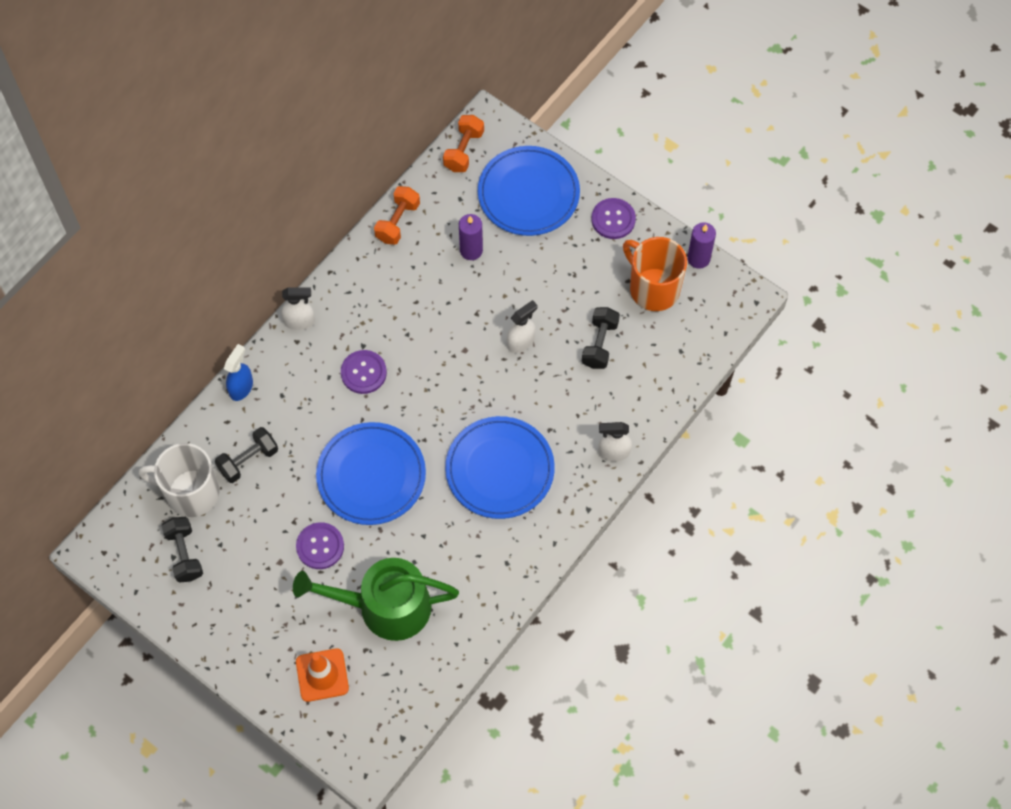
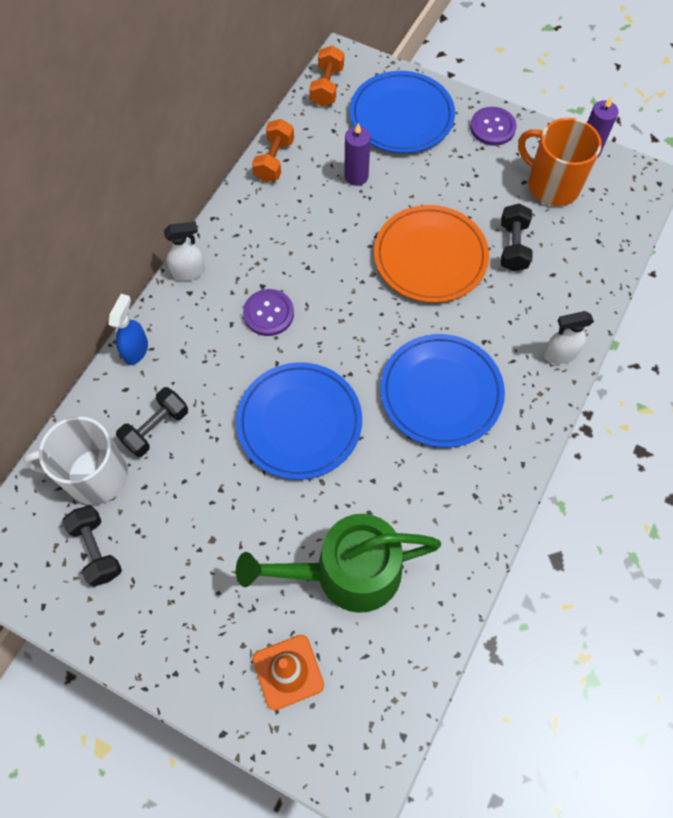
camera: 10 degrees left, 0 degrees up
purple button [296,522,344,569] -> none
white spray bottle [507,300,537,353] -> orange plate [374,205,489,303]

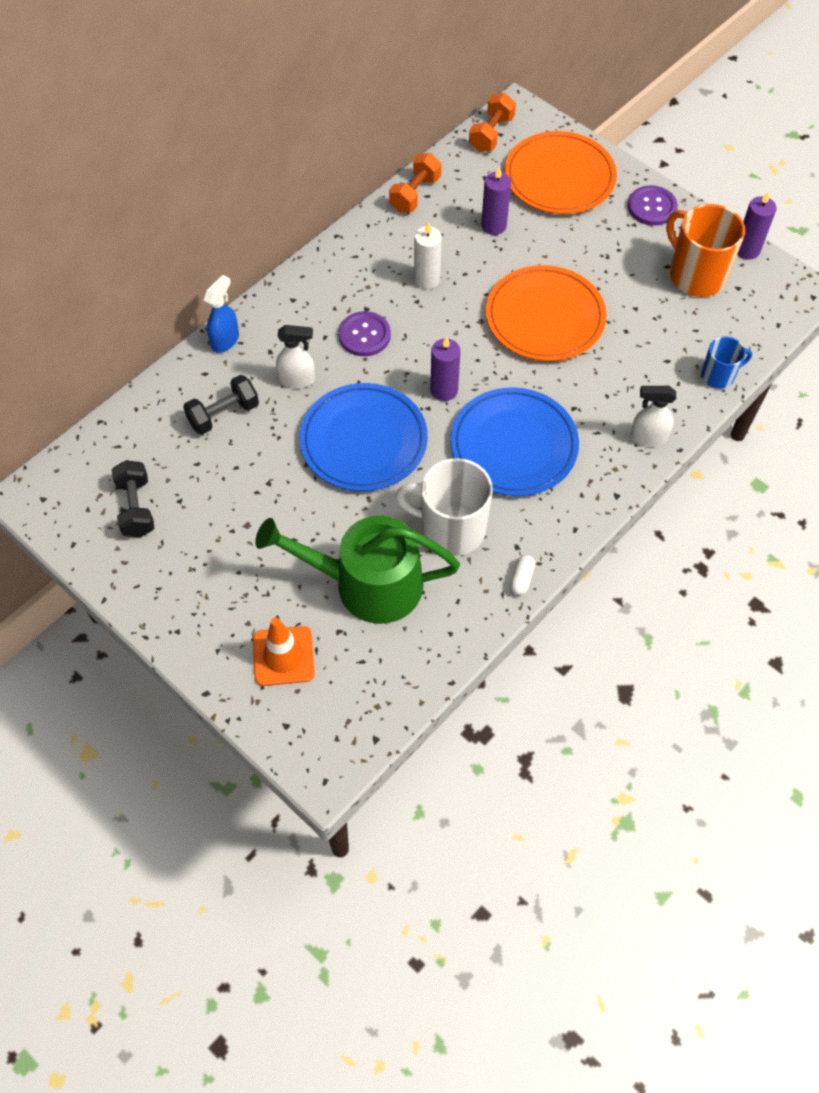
camera: 15 degrees right, 5 degrees down
white mug [23,416,128,505] -> white mug moved to [395,458,493,556]
white spray bottle [164,221,205,281] -> white spray bottle moved to [276,325,315,388]
blue plate [350,71,455,153] -> orange plate [504,131,617,214]
black dumbbell [501,204,532,272] -> none
none -> white candle [414,222,442,289]
none -> purple candle [430,337,461,401]
none -> white capsule [510,555,535,595]
none -> blue mug [701,336,752,389]

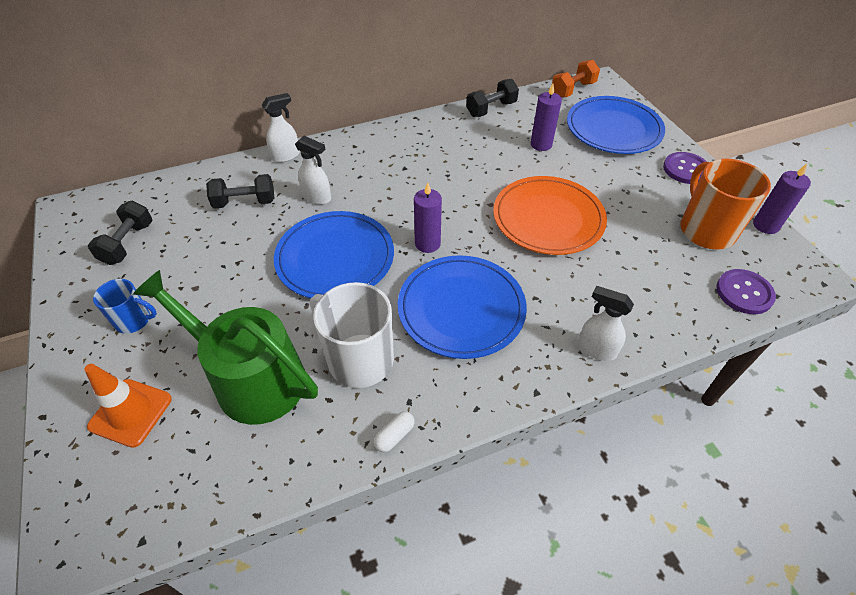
camera: 25 degrees right, 10 degrees down
blue spray bottle [204,275,239,353] -> white spray bottle [262,93,300,163]
purple button [338,311,391,356] -> purple button moved to [716,269,776,314]
orange dumbbell [389,153,441,212] -> black dumbbell [466,79,519,117]
white candle [414,222,442,289] -> none
orange plate [504,131,617,214] -> blue plate [567,96,665,154]
blue mug [701,336,752,389] -> blue mug moved to [93,279,157,334]

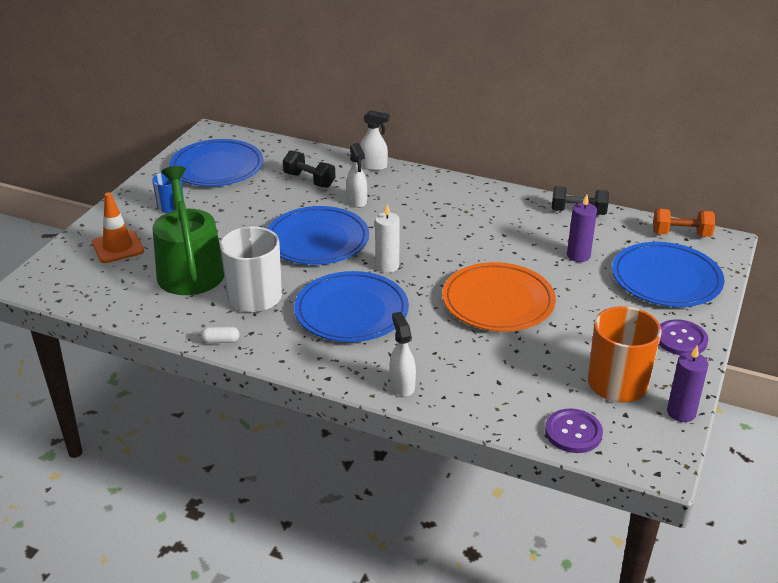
camera: 45 degrees right, 15 degrees down
black dumbbell [88,201,153,265] -> blue plate [169,139,264,186]
purple candle [414,183,442,253] -> white candle [375,204,400,273]

